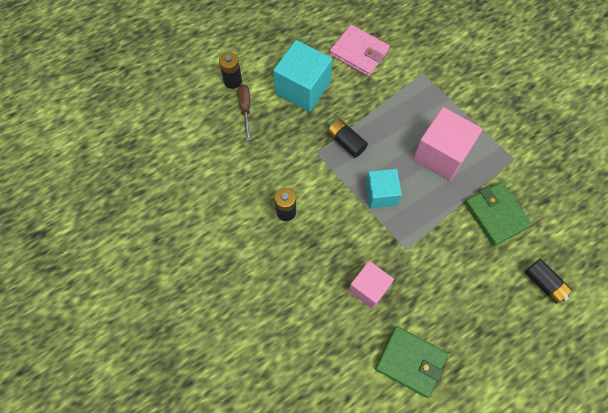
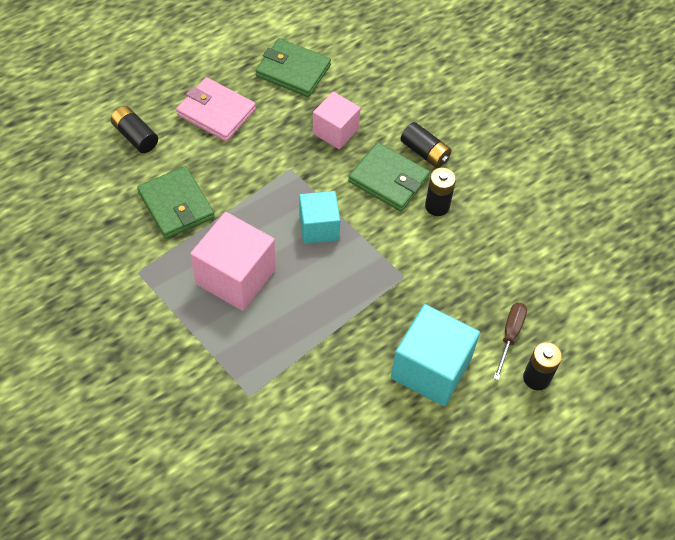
camera: 175 degrees right, 10 degrees down
brown screwdriver [238,84,250,141] -> brown screwdriver turned 150 degrees counterclockwise [493,303,527,380]
black battery [328,119,368,158] -> black battery moved to [400,122,452,168]
pink wallet [330,25,390,76] -> pink wallet moved to [176,77,256,142]
none -> green wallet [348,142,430,211]

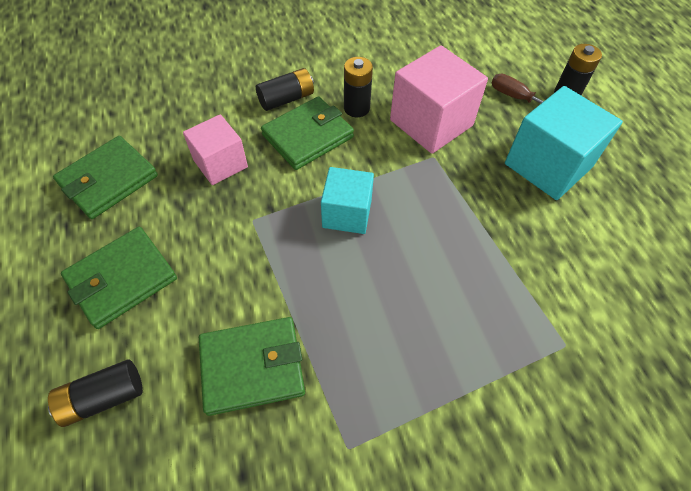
camera: 70 degrees left, 0 degrees up
pink wallet [176,77,256,142] -> green wallet [61,227,177,329]
pink cube [190,212,276,311] -> pink cube moved to [390,45,488,154]

